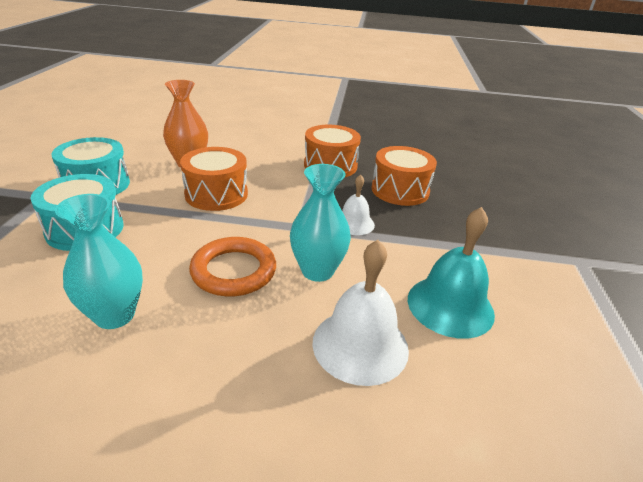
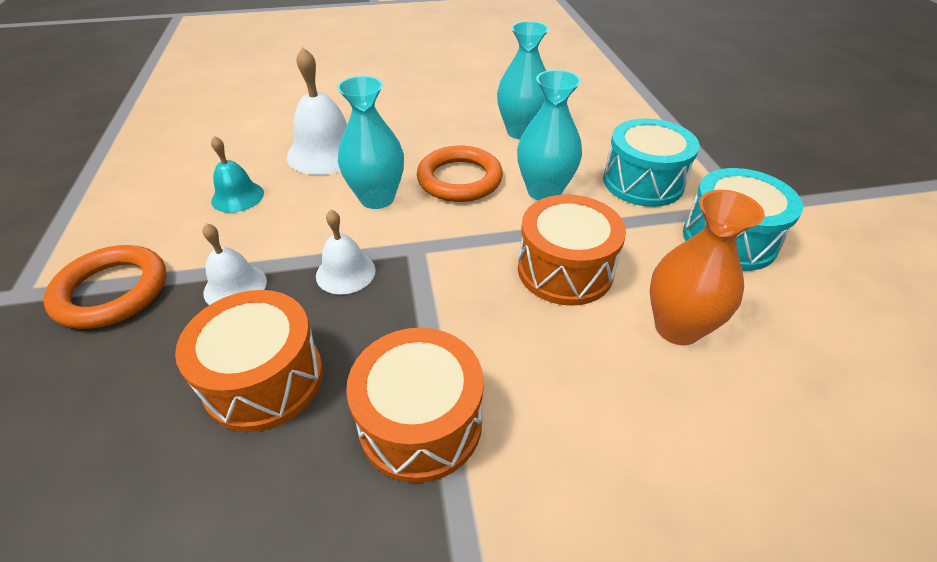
camera: 165 degrees right, 10 degrees up
turquoise bell [408,207,495,339] -> turquoise bell [211,136,264,213], size x0.59
none -> orange ring [43,245,166,329]
none -> white bell [202,223,267,305]
none -> turquoise vase [517,70,582,201]

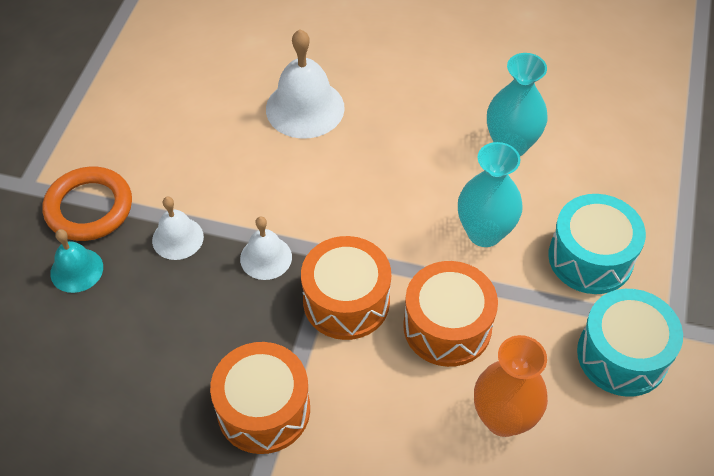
camera: 25 degrees right, 10 degrees up
orange drum [175,290,323,432] -> orange drum moved to [301,236,391,340]
turquoise bell [211,136,264,213] -> turquoise bell moved to [50,229,103,293]
turquoise vase [337,76,404,209] -> none
orange ring [417,146,503,202] -> none

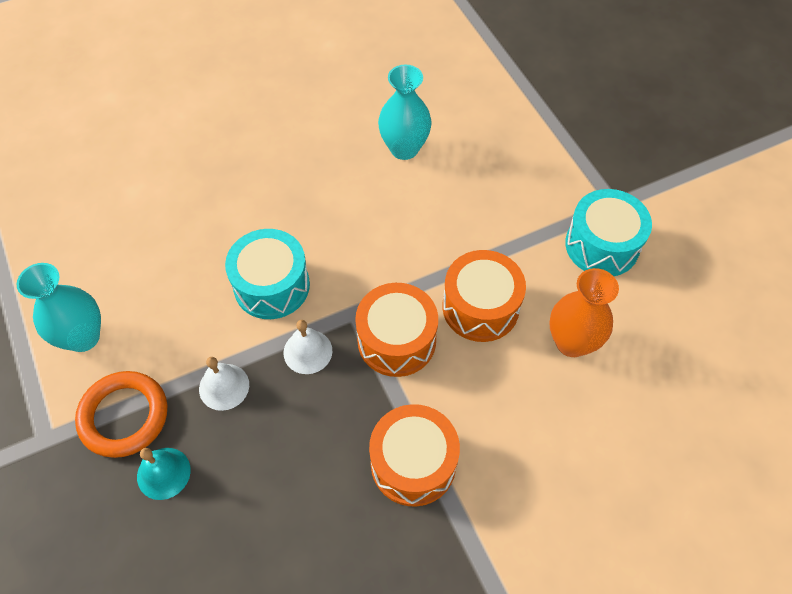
camera: 40 degrees left, 5 degrees up
white bell [266,29,345,139] -> none
turquoise vase [458,142,523,247] -> turquoise vase moved to [17,263,101,352]
turquoise drum [548,194,646,294] -> turquoise drum moved to [225,229,310,319]

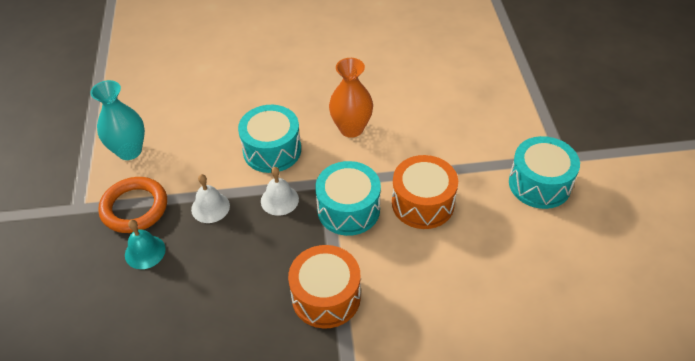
camera: 20 degrees right, 10 degrees down
orange drum [355,283,438,377] -> turquoise drum [315,161,381,236]
turquoise vase [378,64,432,160] -> none
orange vase [550,268,619,357] -> orange vase moved to [329,58,373,138]

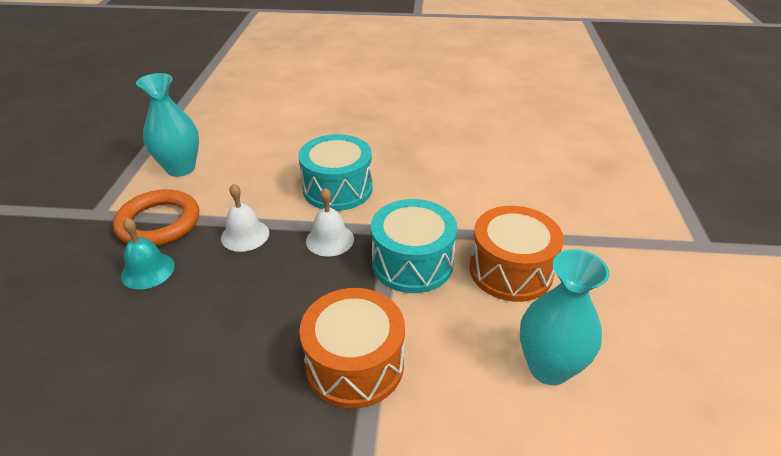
camera: 10 degrees right, 10 degrees down
orange vase [329,58,373,138] -> none
turquoise drum [509,136,580,209] -> none
none -> turquoise vase [520,249,610,385]

